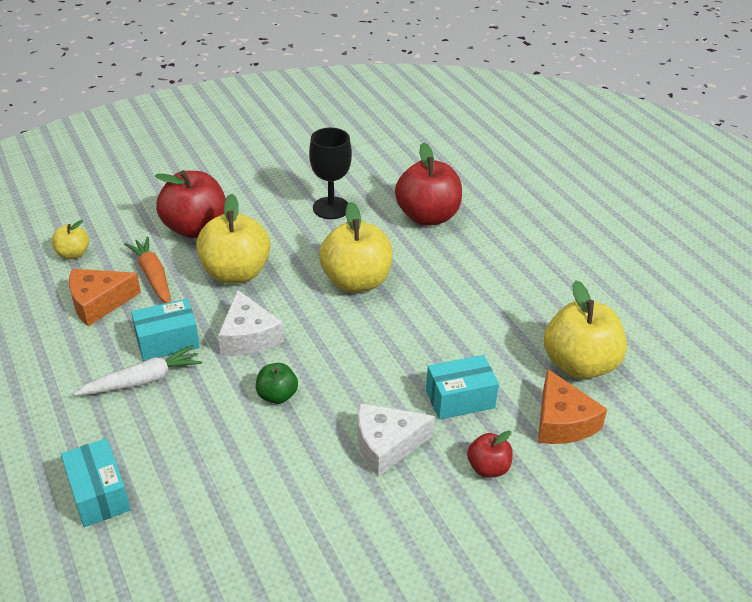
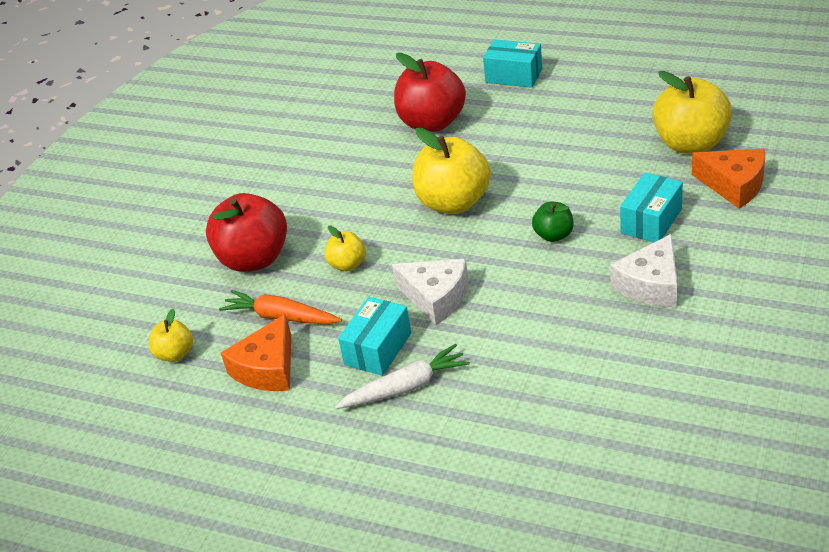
camera: 35 degrees left, 0 degrees up
turquoise box [61,438,131,527] -> turquoise box moved to [483,39,542,88]
white carrot [74,345,202,396] -> white carrot turned 45 degrees clockwise [335,344,470,409]
yellow apple [196,194,271,284] -> yellow apple [325,226,366,271], size x0.51
green apple [256,363,298,404] -> green apple moved to [532,202,574,242]
black goblet [309,128,352,219] -> none
red apple [467,431,513,477] -> none

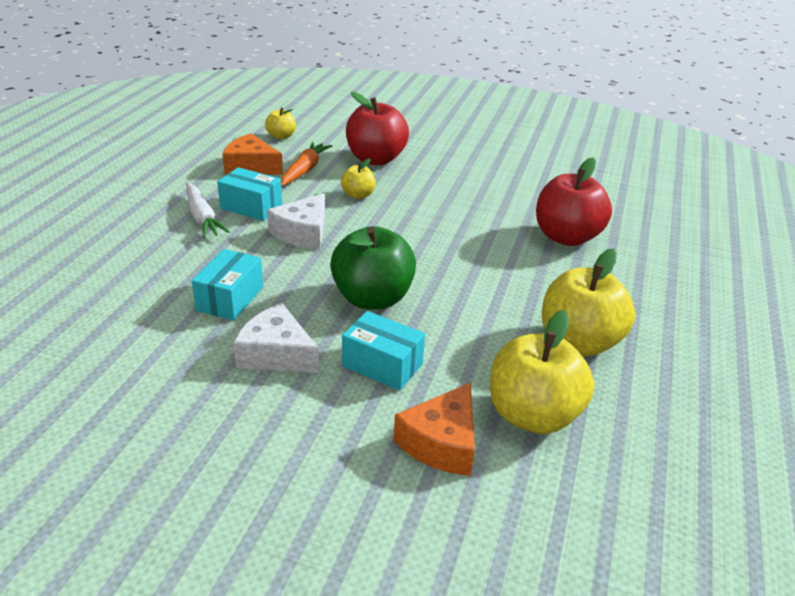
camera: 80 degrees right, 5 degrees down
yellow apple [413,128,491,214] -> yellow apple moved to [542,249,636,356]
turquoise box [483,39,542,88] -> turquoise box moved to [192,249,263,321]
green apple [532,202,574,242] -> green apple [330,226,416,309], size x1.98

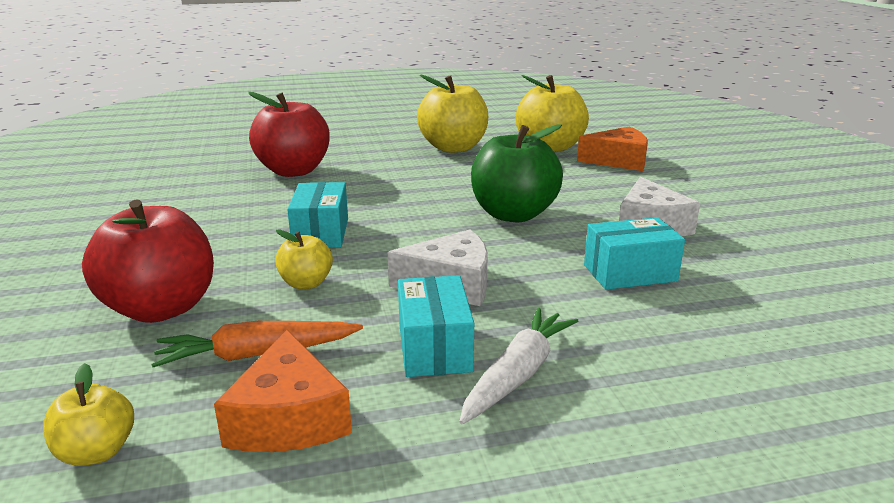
camera: 120 degrees left, 10 degrees down
turquoise box [342,311,425,391] -> turquoise box moved to [287,182,348,248]

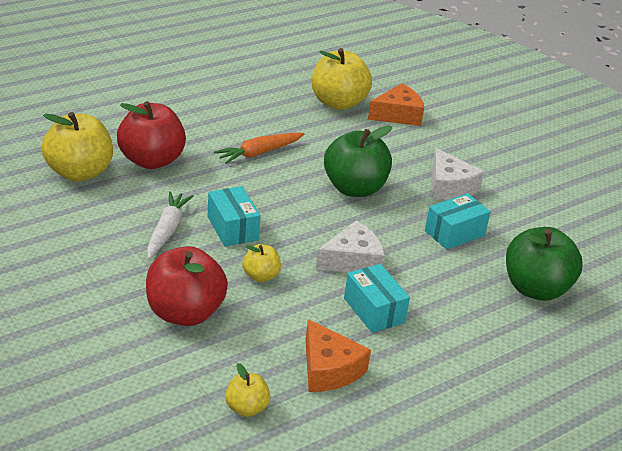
camera: 25 degrees left, 10 degrees up
orange carrot [151,321,363,367] -> orange carrot moved to [214,132,305,164]
yellow apple [417,75,488,153] -> yellow apple moved to [42,112,113,182]
white carrot [459,308,578,424] -> white carrot moved to [147,191,193,259]
none -> green apple [506,227,583,301]

